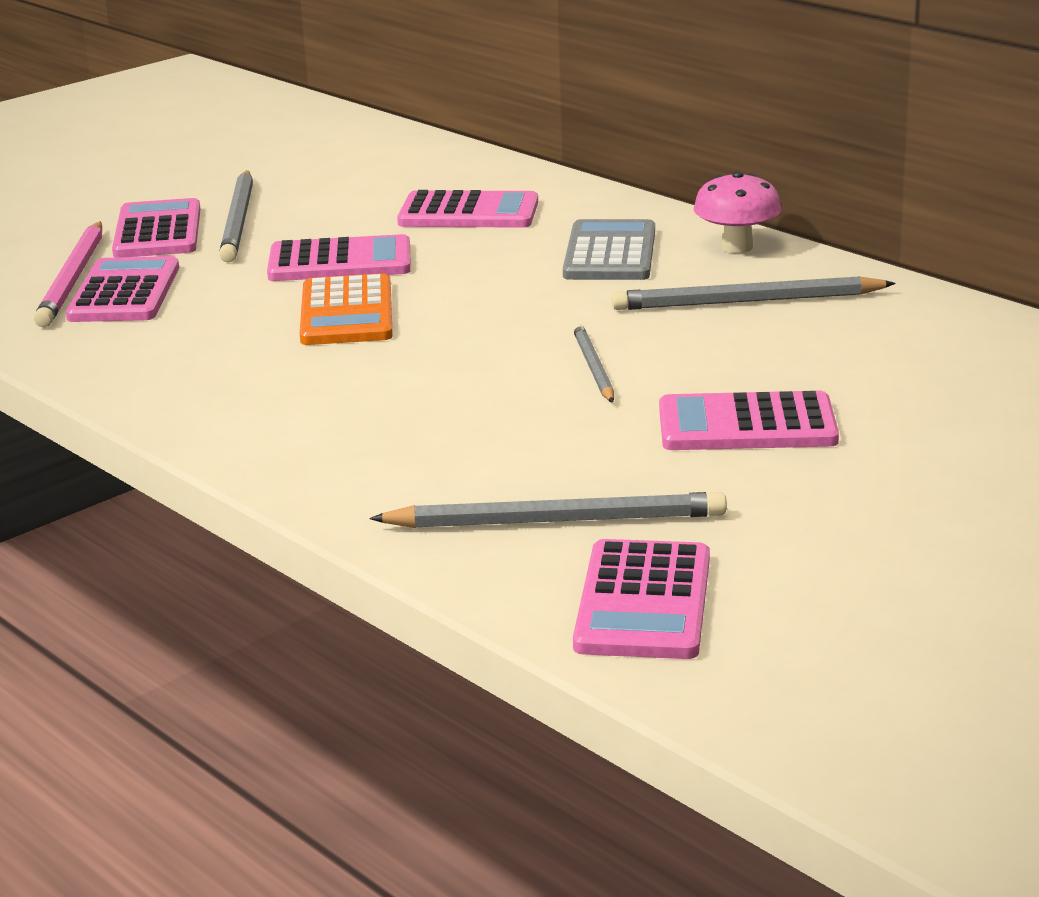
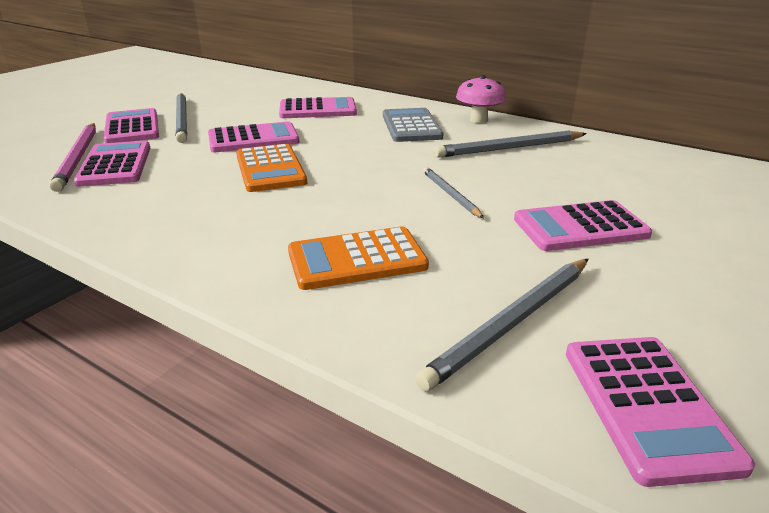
camera: 15 degrees left, 5 degrees up
grey pencil [369,492,727,528] -> grey pencil turned 150 degrees clockwise [415,259,588,391]
none -> orange calculator [288,226,429,290]

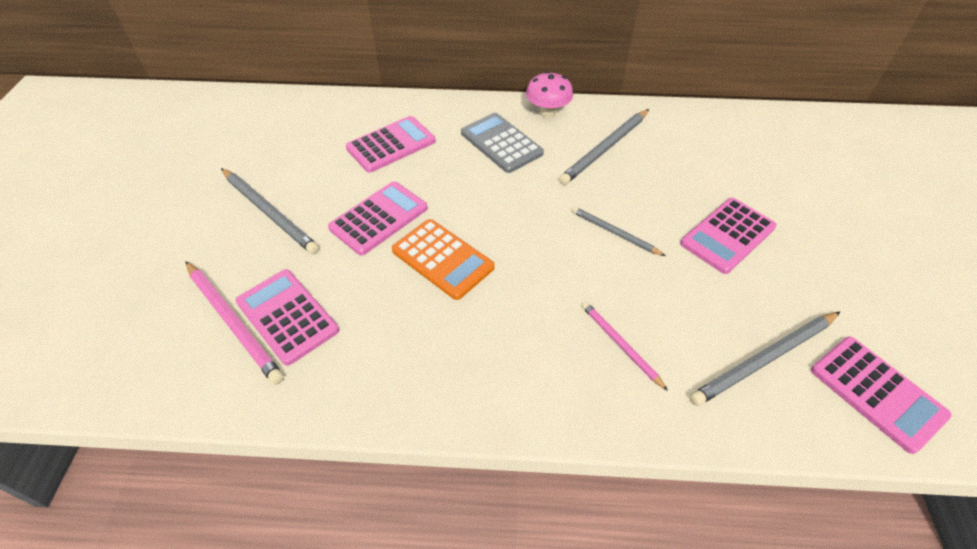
camera: 30 degrees left, 20 degrees up
pink calculator [103,108,159,143] -> none
orange calculator [288,226,429,290] -> pink pencil [582,302,668,391]
grey pencil [415,259,588,391] -> grey pencil turned 45 degrees clockwise [689,312,840,406]

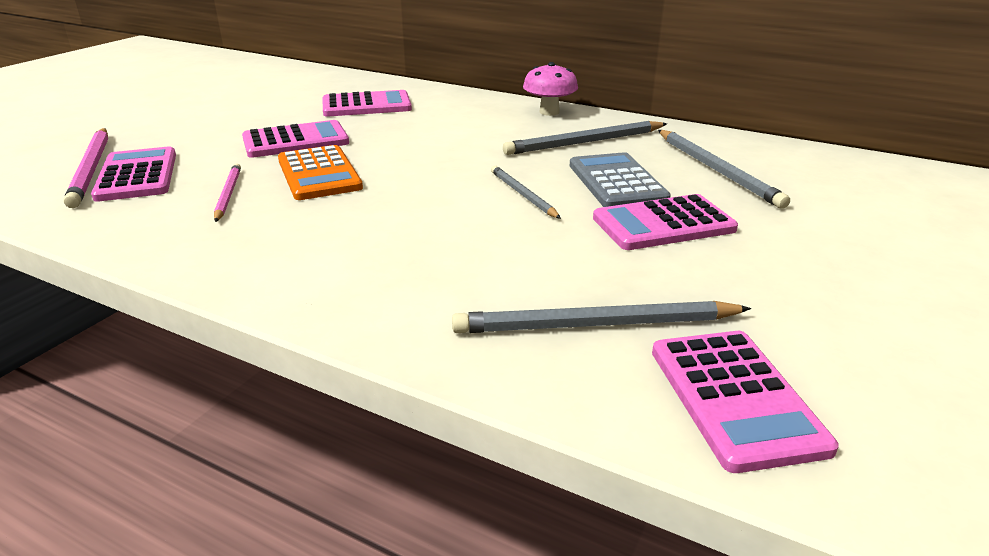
camera: 25 degrees right, 20 degrees down
grey pencil [221,168,319,254] -> grey pencil moved to [658,130,790,209]
grey calculator [461,113,544,173] -> grey calculator moved to [570,152,671,207]
pink pencil [582,302,668,391] -> pink pencil moved to [214,163,241,222]

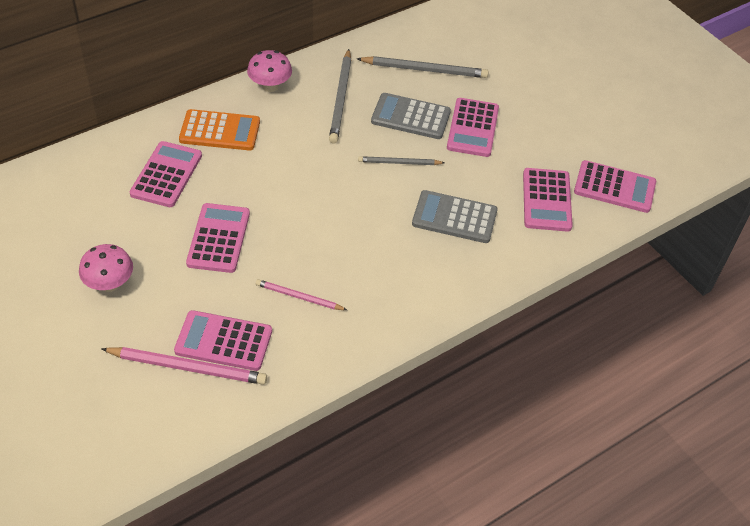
camera: 65 degrees left, 20 degrees up
orange calculator [278,145,363,200] -> orange calculator moved to [179,109,260,151]
grey pencil [452,301,751,333] -> pink calculator [523,168,573,232]
none -> pink mushroom [79,244,133,292]
none -> grey calculator [412,190,498,243]

